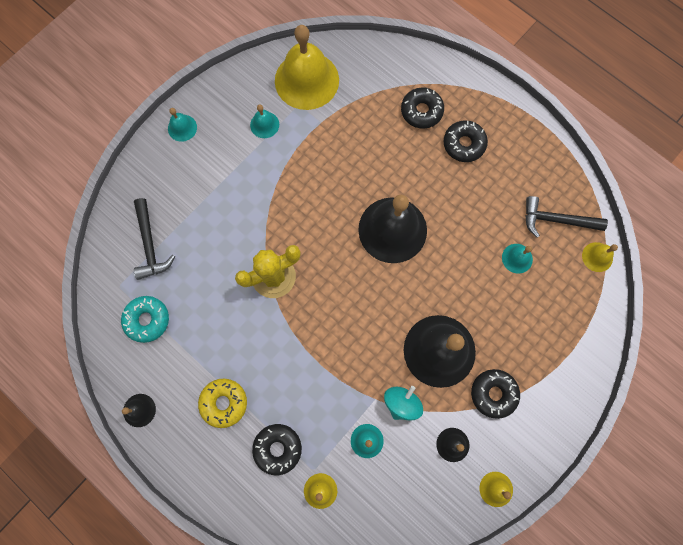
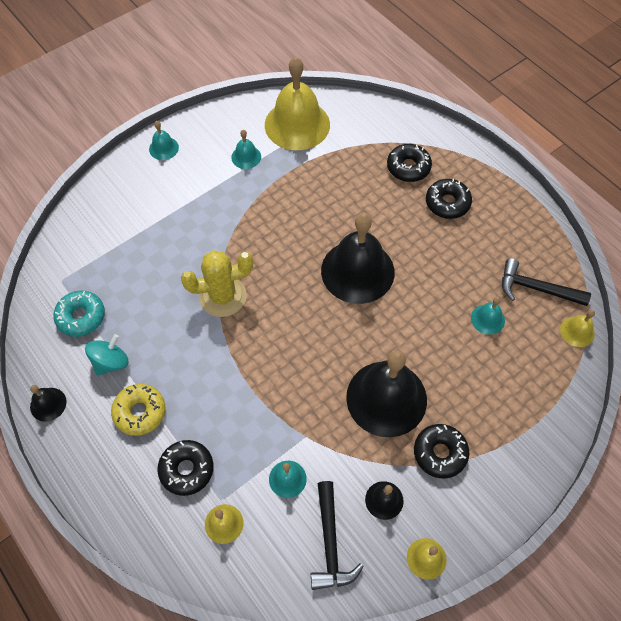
camera: 10 degrees right, 15 degrees down
black hammer [134,198,175,280] -> black hammer moved to [311,481,364,590]
turquoise spinning top [384,386,423,421] -> turquoise spinning top moved to [85,334,129,376]

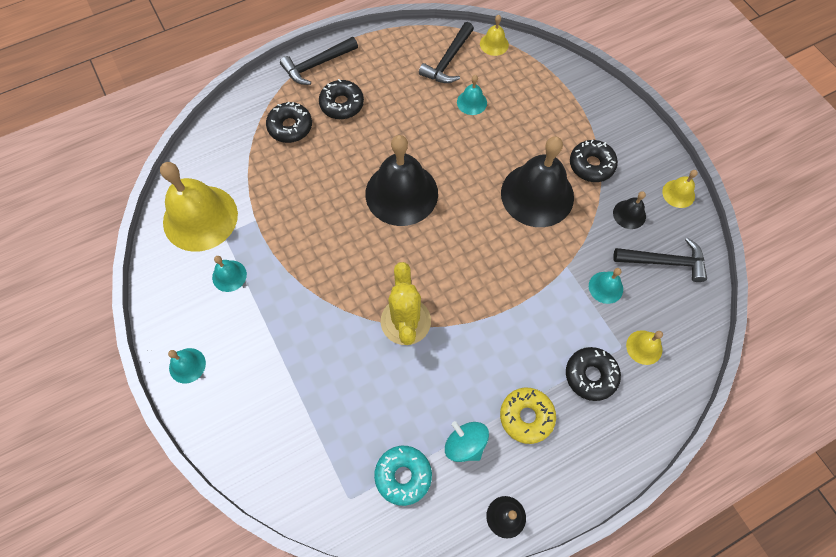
camera: 80 degrees left, 5 degrees up
none -> black hammer [280,37,358,85]

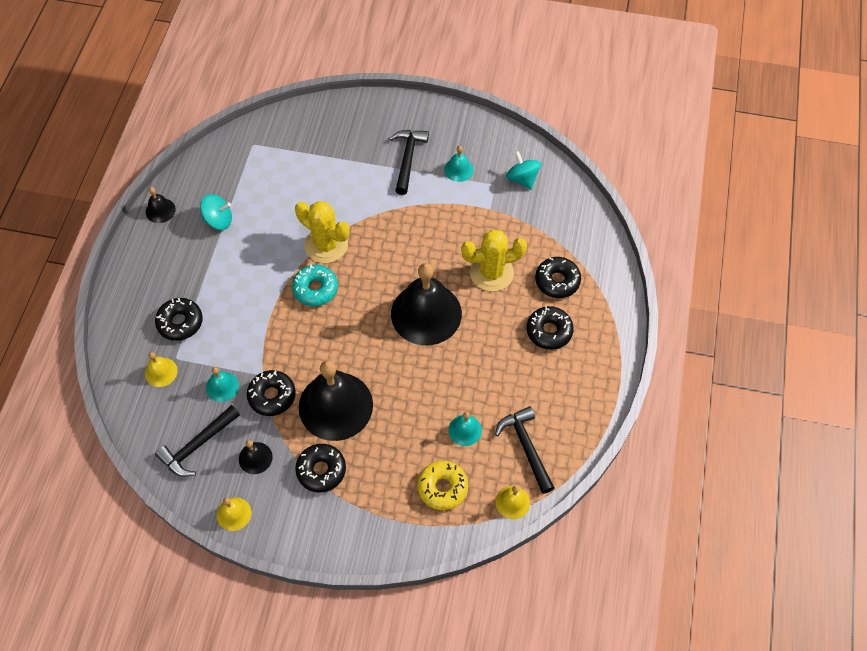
camera: 130 degrees right, 5 degrees down
yellow bell [160,162,238,252] -> turquoise spinning top [506,151,542,190]
turquoise bell [168,348,206,384] -> none
black hammer [280,37,358,85] -> black hammer moved to [389,130,429,195]
turquoise donut [374,446,432,506] -> turquoise donut moved to [292,265,338,306]
yellow donut [500,388,556,444] -> yellow donut moved to [418,461,468,510]
none -> black donut [247,370,296,416]
none -> yellow cactus [461,229,527,291]

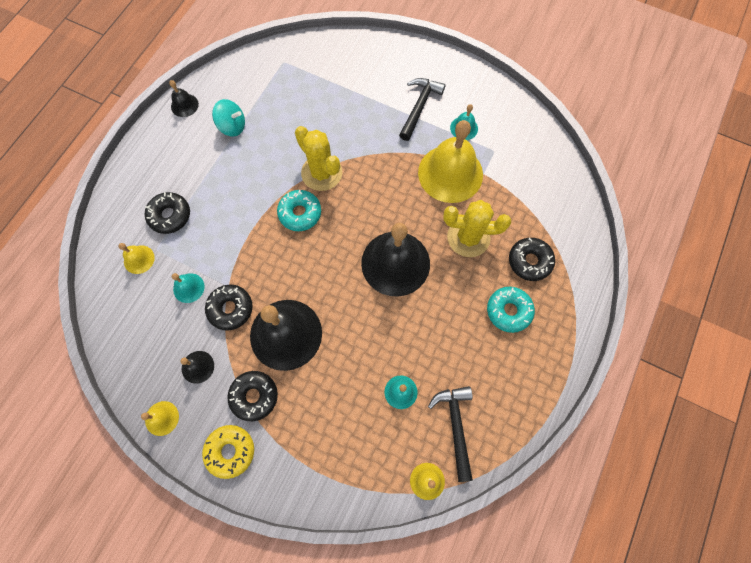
camera: 15 degrees right, 10 degrees up
black hammer [155,405,240,477] -> none
yellow donut [418,461,468,510] -> yellow donut moved to [202,425,254,479]
turquoise spinning top [506,151,542,190] -> none
black donut [527,306,574,350] -> turquoise donut [487,287,535,333]
none -> yellow bell [418,120,483,203]

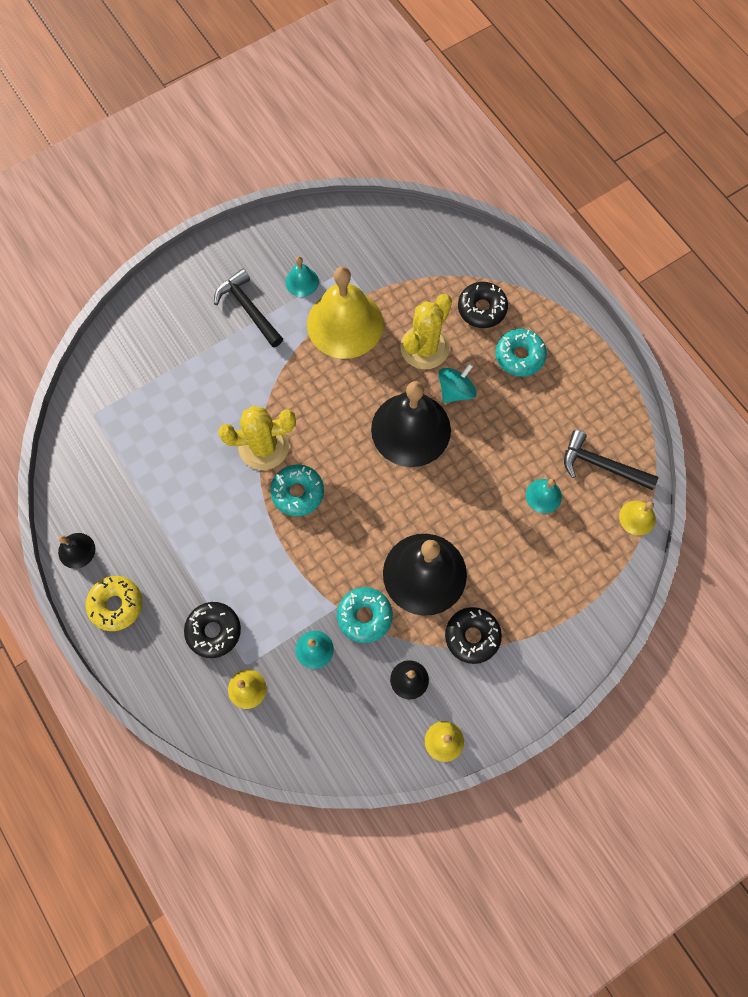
camera: 60 degrees left, 0 degrees up
yellow donut [202,425,254,479] -> yellow donut moved to [86,576,142,631]
black donut [205,285,253,331] -> turquoise donut [337,587,393,643]
turquoise spinning top [212,99,245,137] -> turquoise spinning top moved to [438,363,477,403]

